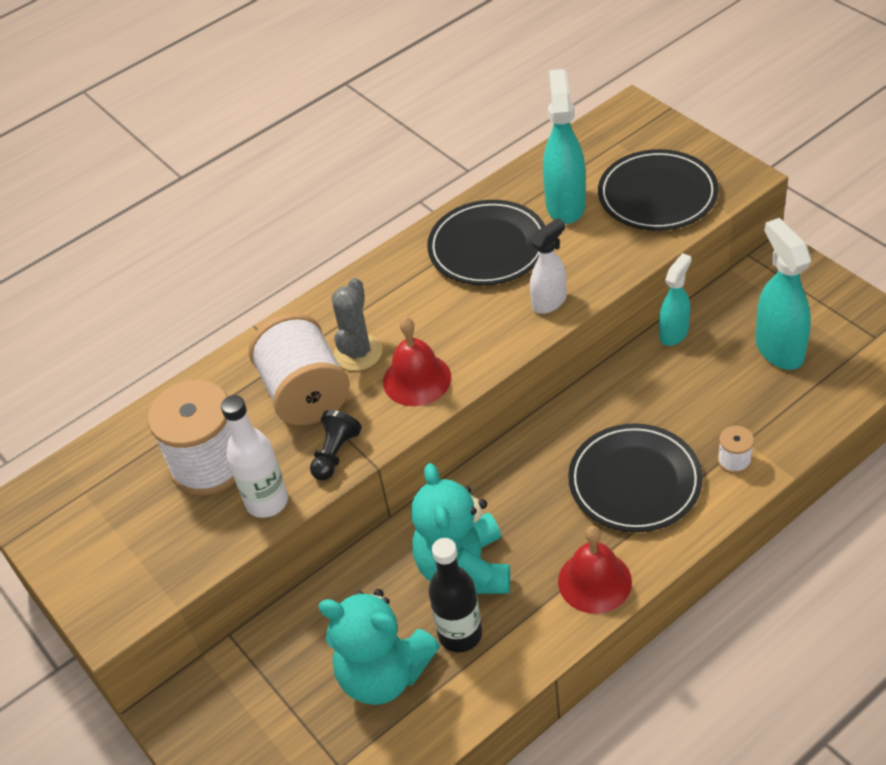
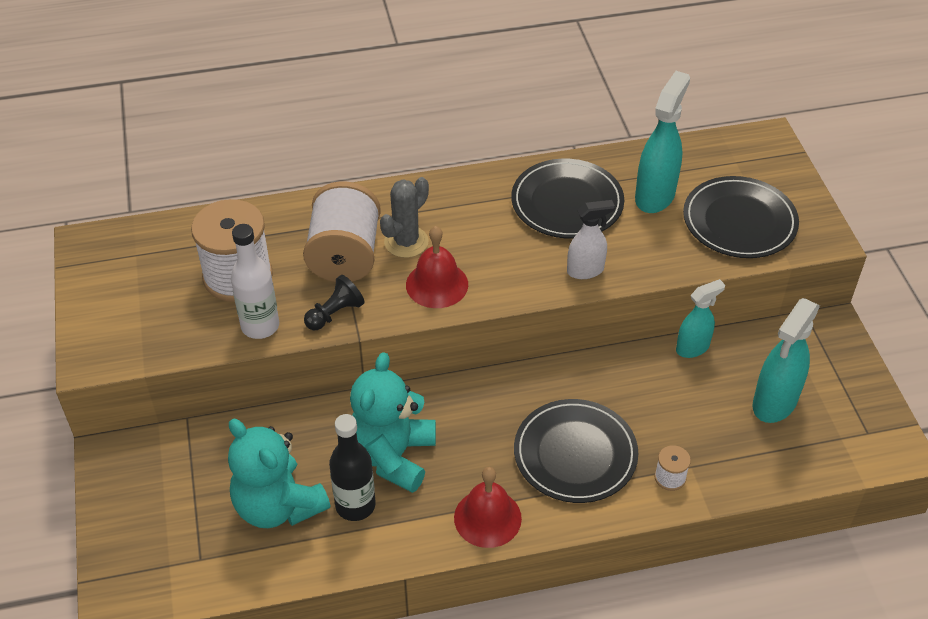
camera: 20 degrees right, 0 degrees up
turquoise spray bottle [755,218,811,370] -> turquoise spray bottle turned 150 degrees counterclockwise [752,298,820,423]

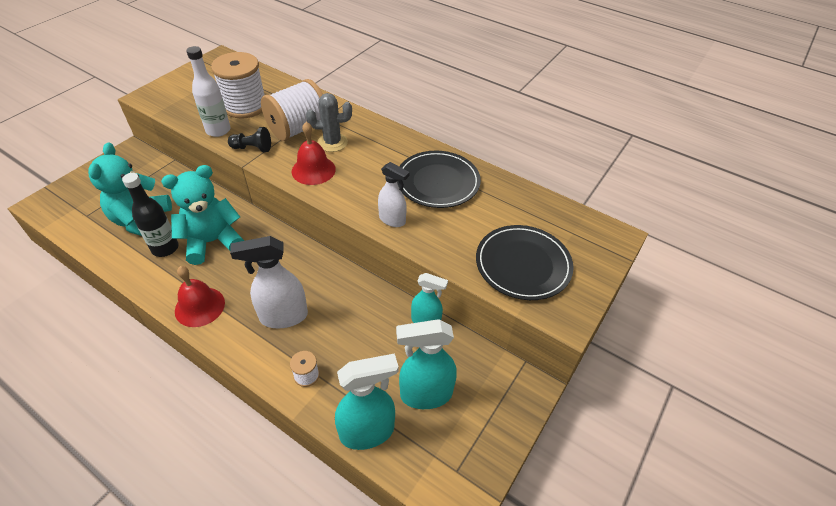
camera: 45 degrees right, 0 degrees up
black plate [514,399,638,503] -> white spray bottle [230,236,308,328]
turquoise spray bottle [635,71,690,213] -> turquoise spray bottle moved to [335,353,399,450]

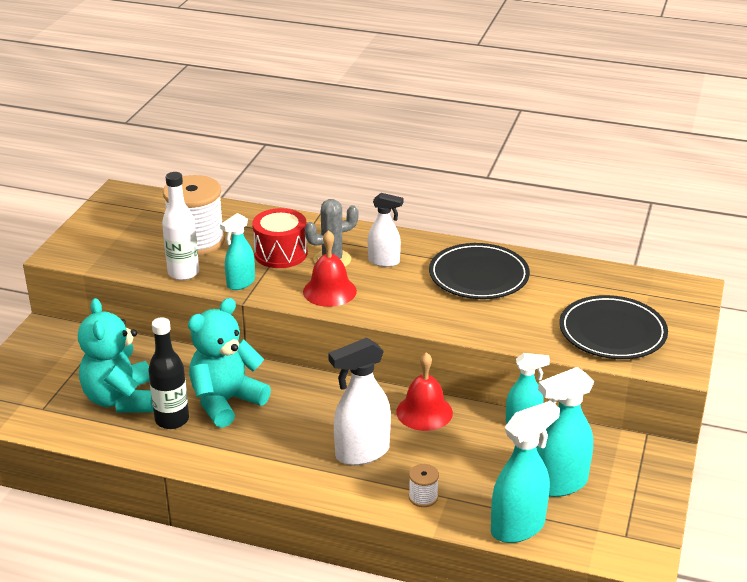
camera: 15 degrees left, 15 degrees down
red bell [175,266,225,327] -> red bell moved to [396,352,453,431]
black pawn [228,127,271,152] -> turquoise spray bottle [220,213,255,290]
white spool [261,79,323,141] -> red drum [252,208,308,268]
white spray bottle [378,162,409,227] -> white spray bottle moved to [368,193,404,267]

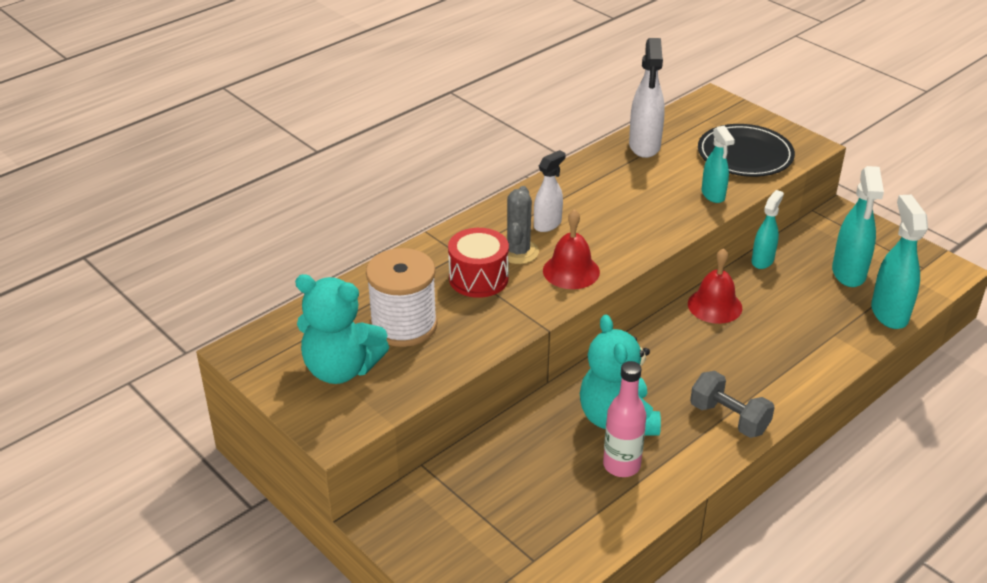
camera: 60 degrees left, 5 degrees up
turquoise teddy bear [78,298,154,412] -> turquoise teddy bear moved to [295,274,389,384]
black bottle [149,317,189,429] -> pink bottle [603,361,646,477]
white bottle [162,172,199,280] -> none
turquoise spray bottle [220,213,255,290] -> turquoise spray bottle moved to [702,125,735,203]
white spray bottle [328,337,391,465] -> white spray bottle moved to [629,38,665,158]
white spool [409,464,439,507] -> none
black plate [429,243,530,299] -> none
none -> grey dumbbell [690,371,775,438]

